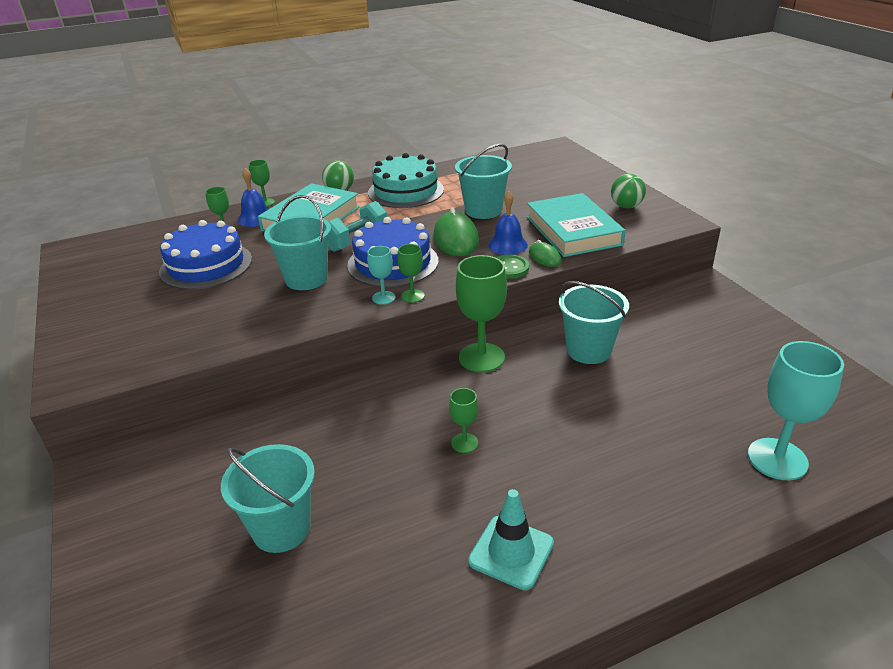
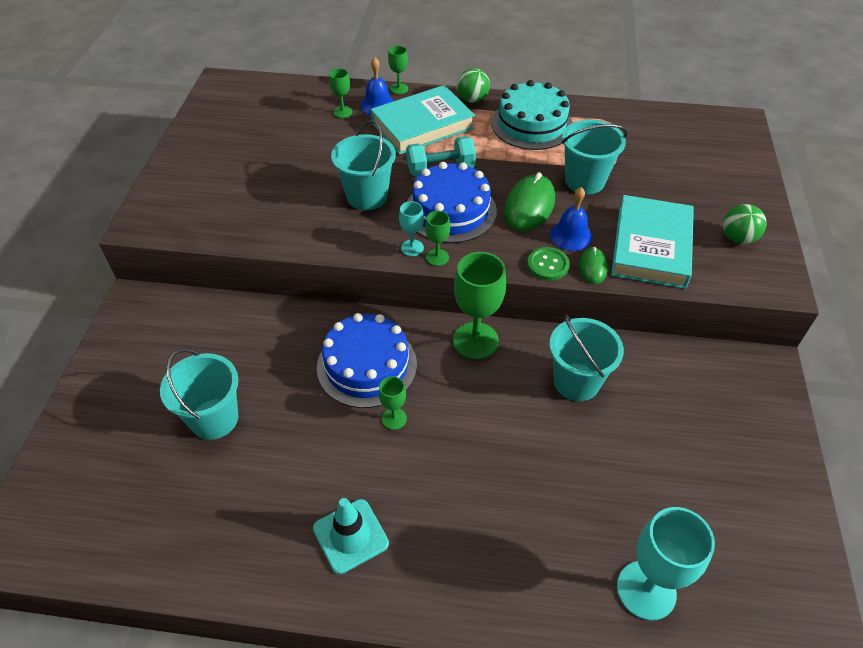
camera: 30 degrees right, 15 degrees up
blue cake [159,220,252,290] -> blue cake moved to [317,313,417,408]

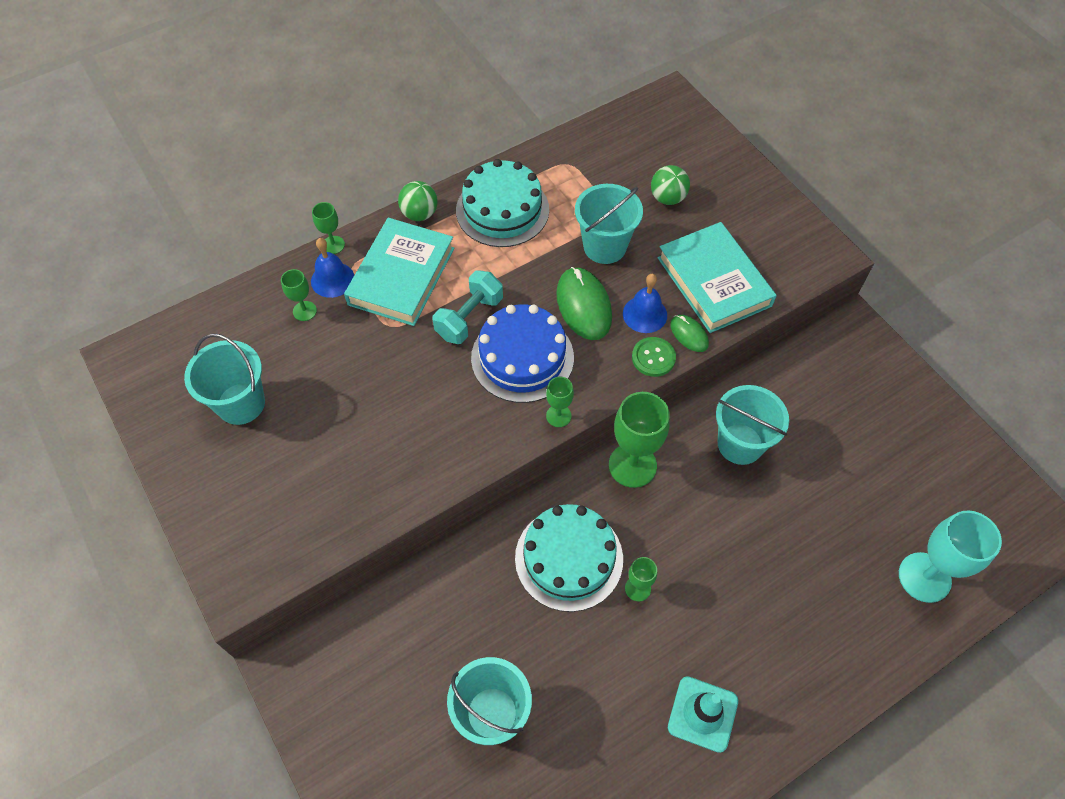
camera: 40 degrees left, 10 degrees up
blue cake [317,313,417,408] -> turquoise cake [515,504,623,612]
turquoise bucket [331,120,396,210] -> turquoise bucket moved to [184,333,265,425]
turquoise goblet [399,201,424,256] -> none
green ball [723,204,766,244] -> green ball moved to [651,165,690,205]

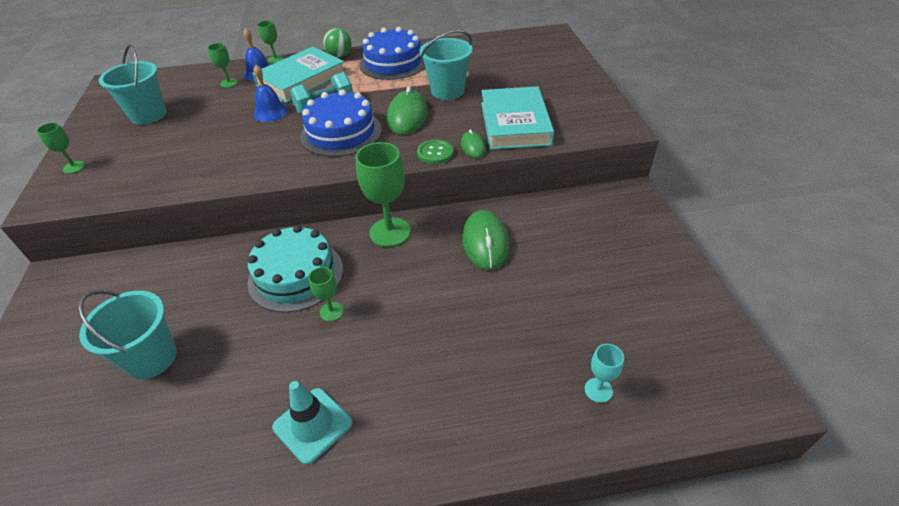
camera: 25 degrees right, 15 degrees down
turquoise cake [456,159,549,247] -> blue cake [359,27,425,80]
green goblet [546,377,574,427] -> green goblet moved to [37,122,85,174]
blue bell [623,274,667,333] -> blue bell moved to [253,65,288,122]
green ball [651,165,690,205] -> none
turquoise bucket [716,385,789,465] -> green mouse [462,210,509,270]
turquoise goblet [899,510,1002,603] -> turquoise goblet [585,344,624,403], size x0.51

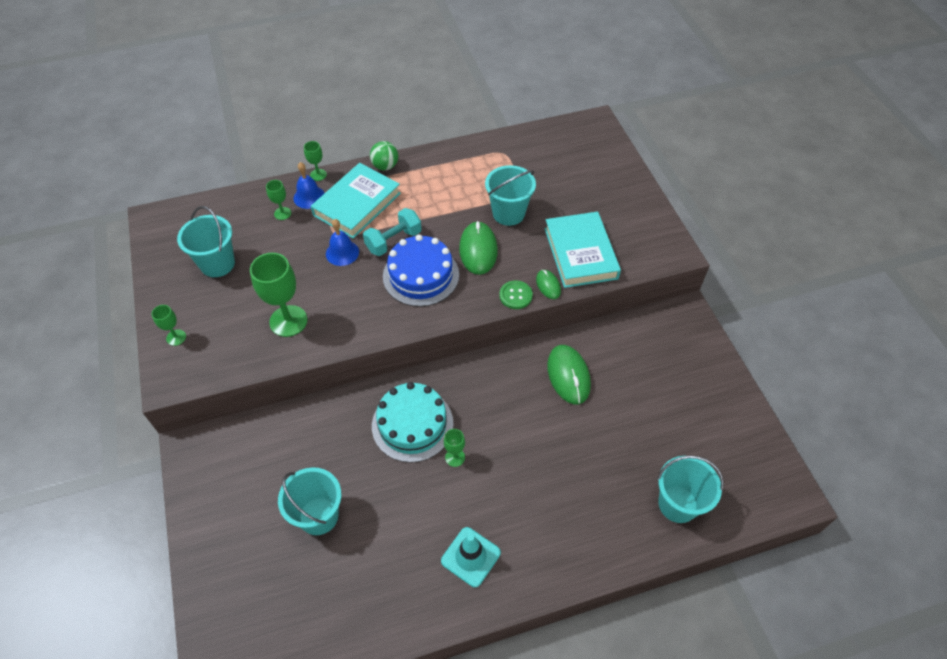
camera: 10 degrees left, 10 degrees up
green goblet [356,142,411,247] -> green goblet moved to [250,253,307,337]
blue cake [359,27,425,80] -> none
turquoise goblet [585,344,624,403] -> turquoise bucket [657,455,724,523]

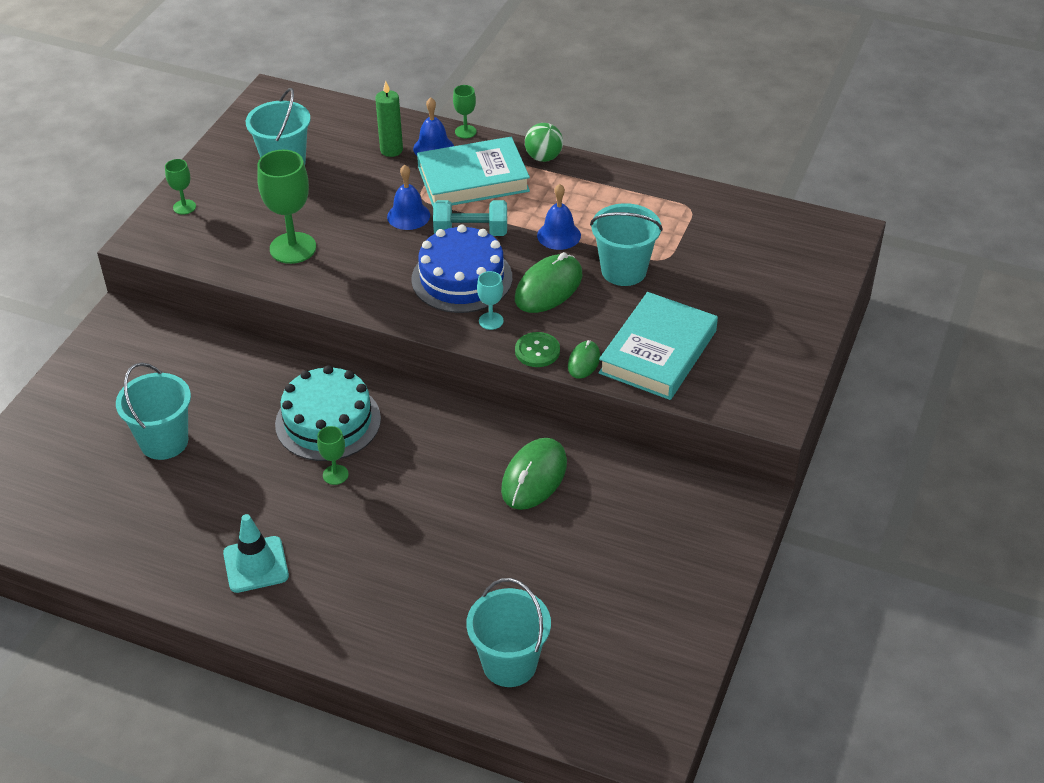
camera: 40 degrees right, 10 degrees down
green goblet [266,180,291,220] -> green candle [375,81,403,157]
none -> turquoise goblet [477,271,504,330]
none -> blue bell [537,184,581,250]

